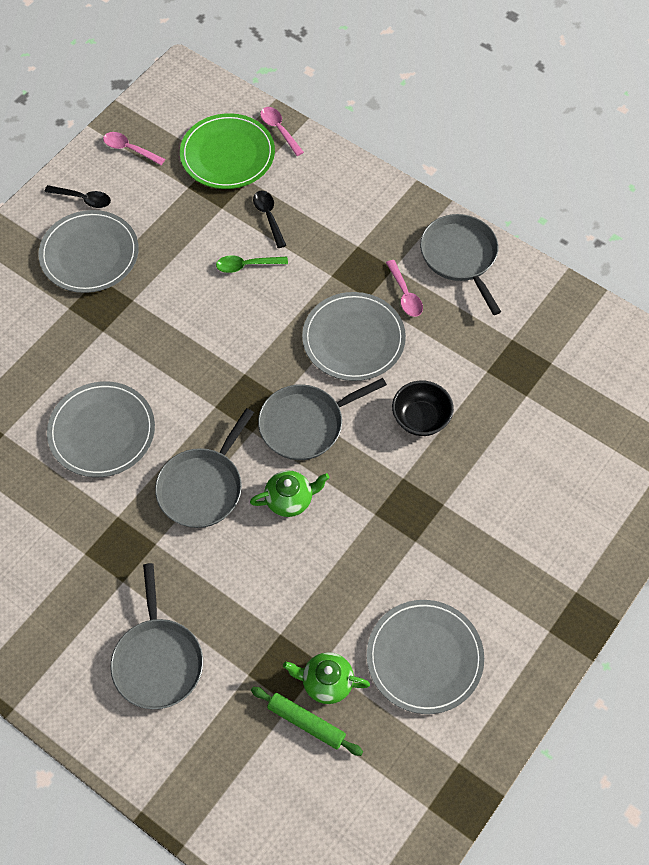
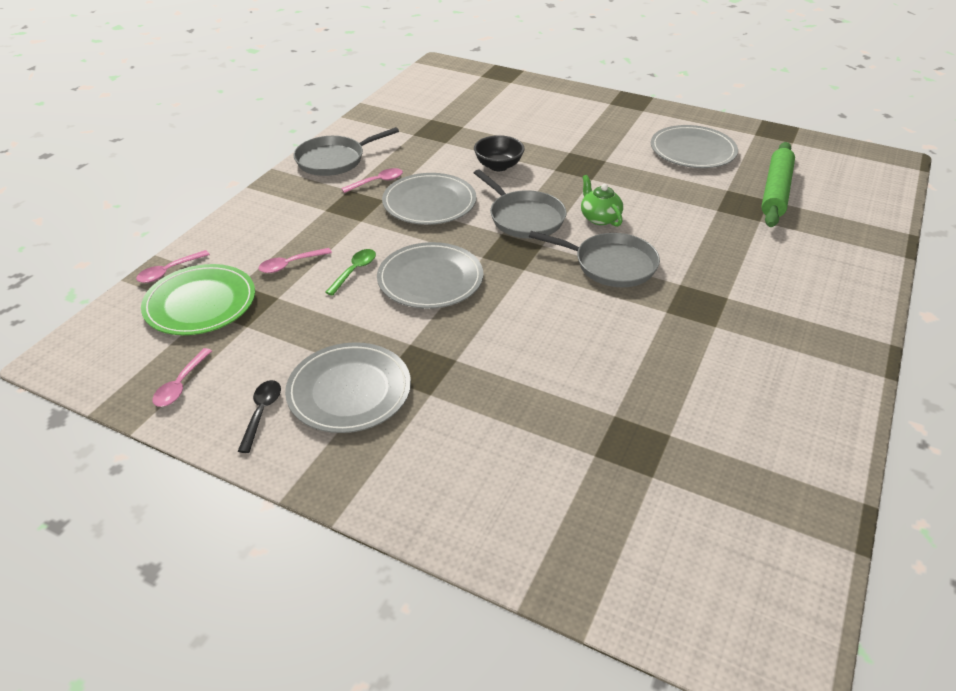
camera: 100 degrees left, 20 degrees down
grey plate [47,381,155,477] -> grey plate moved to [377,242,483,309]
grey pan [111,563,203,709] -> none
green spoon [216,255,288,273] -> green spoon turned 135 degrees counterclockwise [325,249,376,296]
green rolling pin [251,687,363,756] -> green rolling pin [761,142,795,227], size x1.64
black spoon [253,191,286,248] -> pink spoon [258,248,332,273]
green teapot [283,652,370,704] -> none

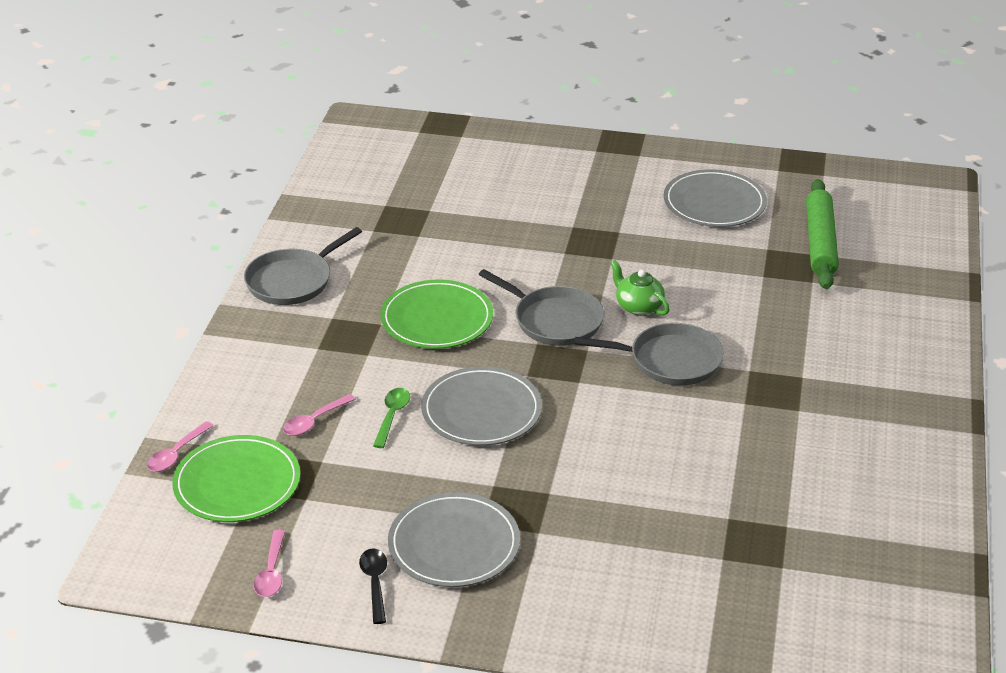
camera: 15 degrees left, 5 degrees down
pink spoon [341,168,403,193] -> none
grey plate [382,173,476,225] -> green plate [380,280,493,349]
black bowl [474,135,524,171] -> none

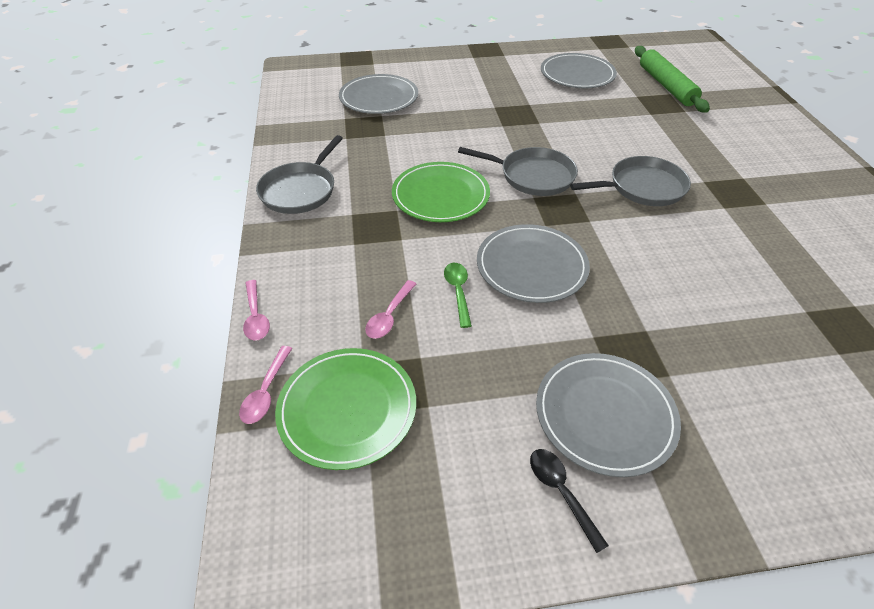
camera: 20 degrees left, 10 degrees up
pink spoon [254,530,285,597] -> pink spoon moved to [243,280,270,341]
green teapot [610,260,670,316] -> none
none -> grey plate [339,74,418,114]

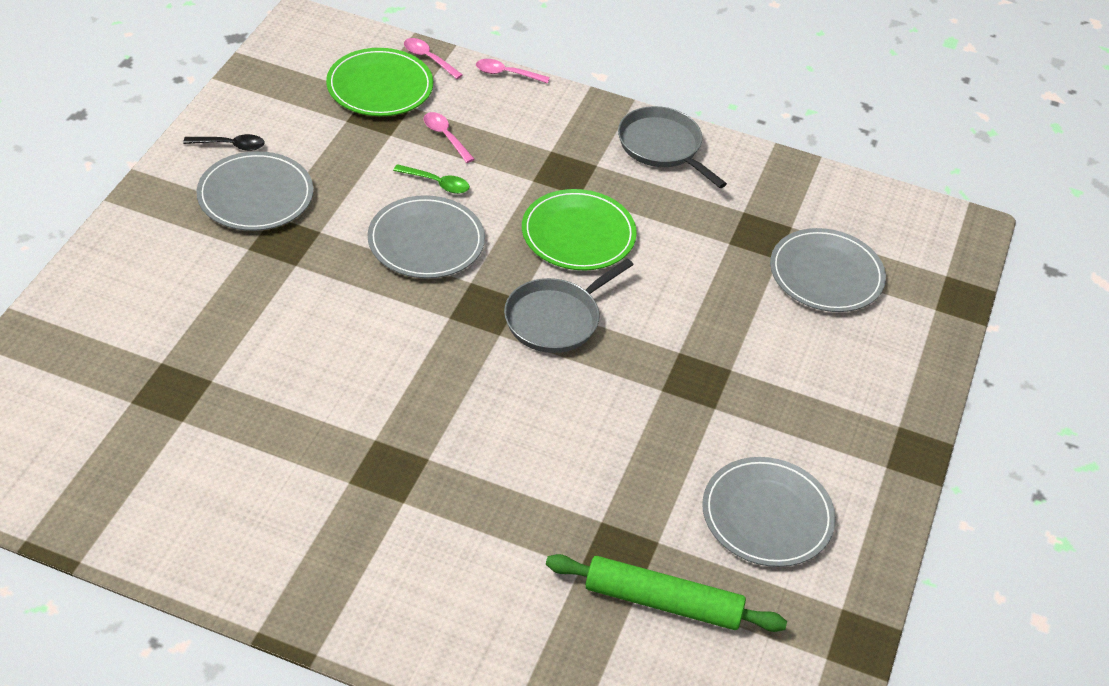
camera: 115 degrees right, 0 degrees up
grey pan [570,156,691,206] -> none

